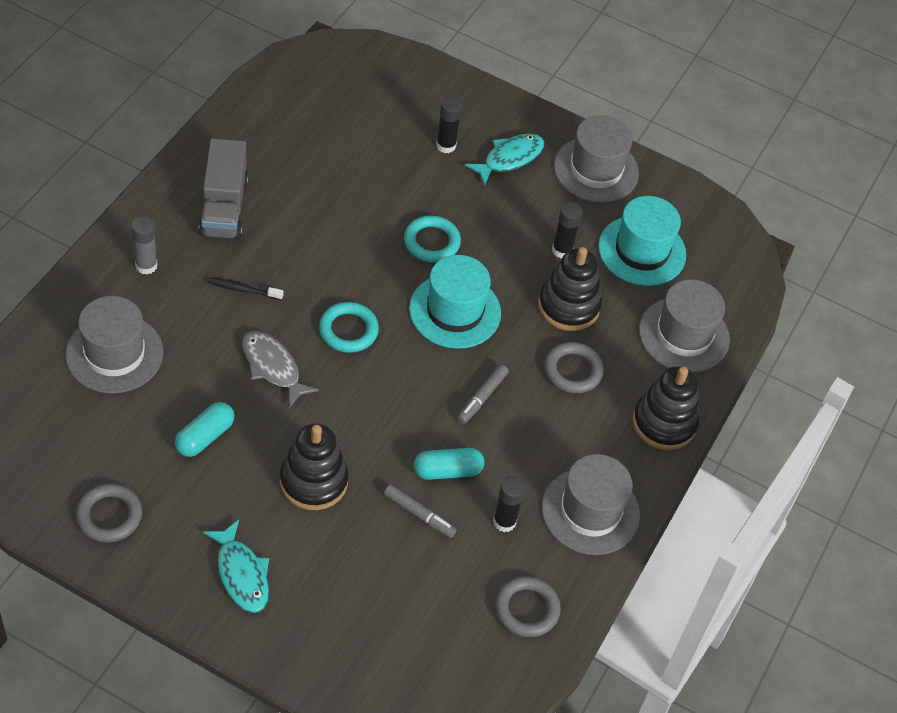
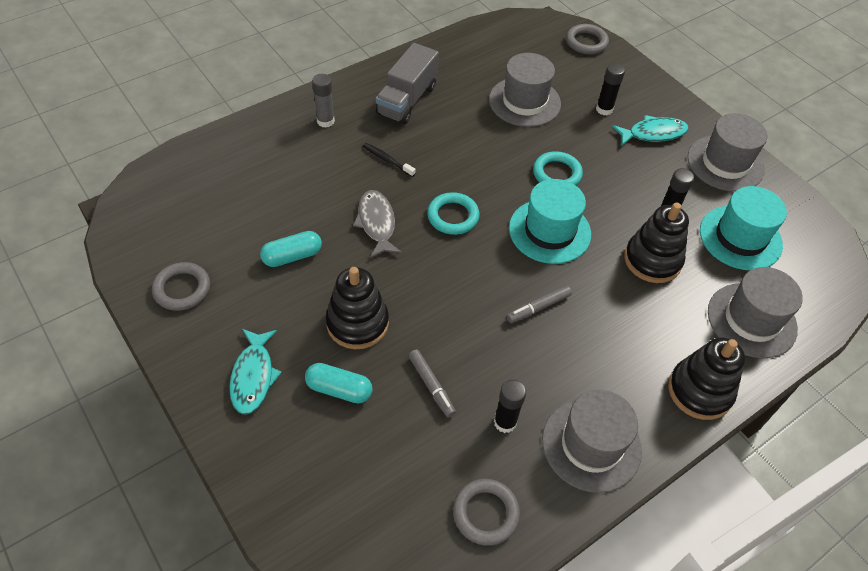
camera: 30 degrees right, 0 degrees up
grey hat [66,296,163,393] -> grey hat moved to [489,53,561,127]
turquoise capsule [414,448,484,480] -> turquoise capsule moved to [305,363,373,403]
grey ring [544,342,604,393] -> grey ring moved to [566,24,609,54]

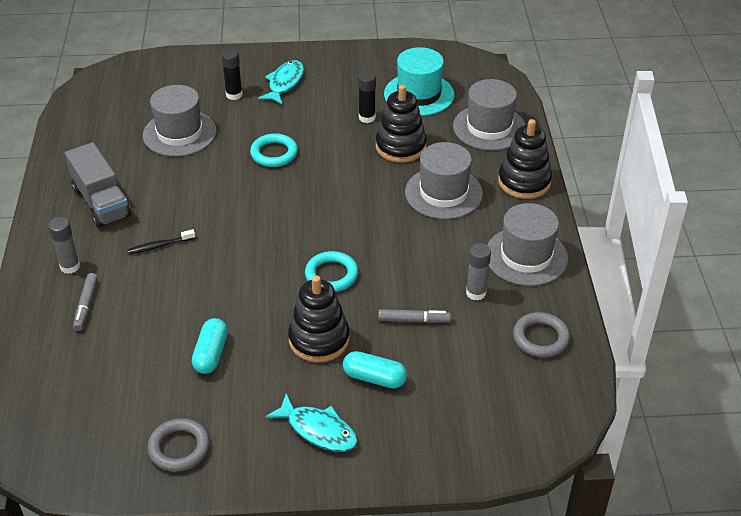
camera: 55 degrees left, 10 degrees down
turquoise capsule [305,363,373,403] -> turquoise capsule turned 60 degrees clockwise [343,351,407,388]
grey fish [353,190,402,258] -> none
turquoise ring [427,192,480,235] -> turquoise ring moved to [305,251,358,292]
black glue stick [494,380,526,433] -> grey glue stick [466,243,491,300]
grey marker [507,285,572,323] -> grey marker moved to [73,273,98,331]
turquoise hat [509,179,591,264] -> none
grey ring [566,24,609,54] -> none
grey hat [688,113,767,192] -> grey hat moved to [405,142,483,219]

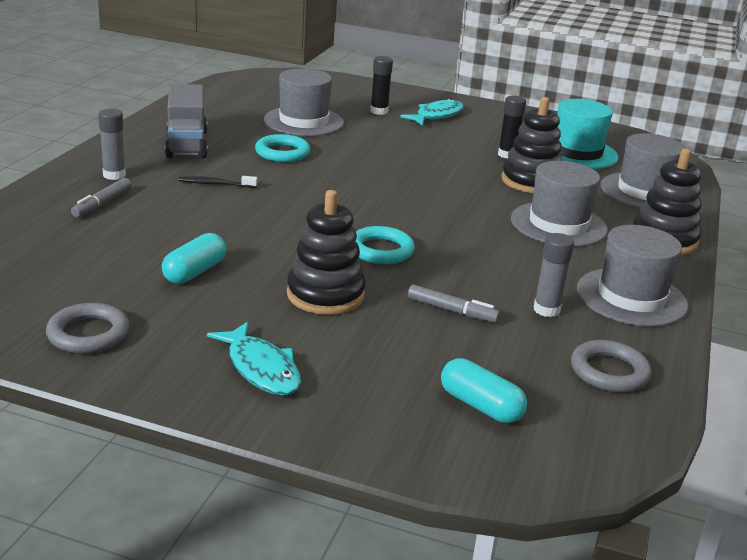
camera: 20 degrees right, 15 degrees down
turquoise ring [250,133,298,167] -> turquoise ring moved to [255,134,310,162]
turquoise capsule [343,351,407,388] -> turquoise capsule moved to [441,358,527,423]

